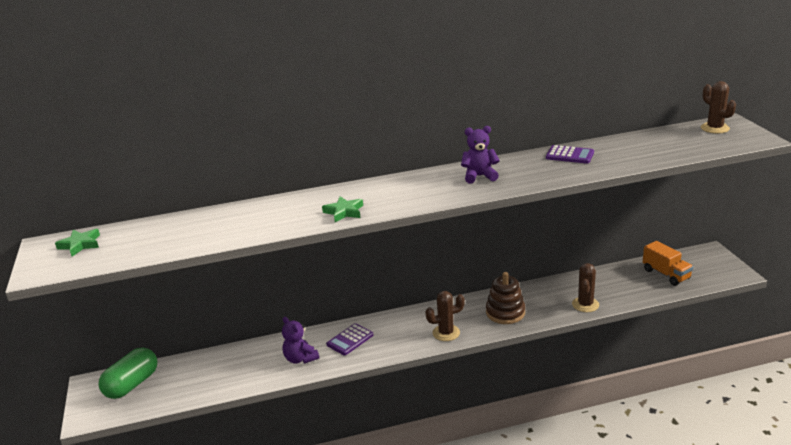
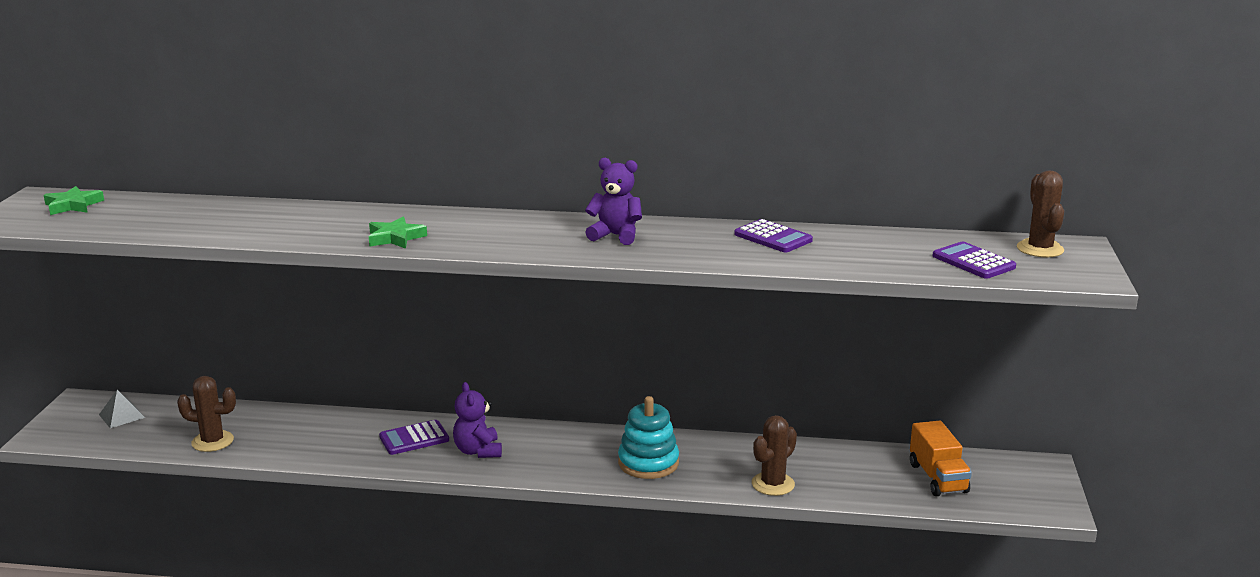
camera: 20 degrees right, 5 degrees down
green capsule [99,348,157,399] -> grey pyramid [99,390,145,428]
purple teddy bear [282,316,319,364] -> purple teddy bear moved to [453,382,502,458]
brown cactus [425,291,465,341] -> brown cactus moved to [177,376,236,452]
brown stacking toy [486,272,525,324] -> turquoise stacking toy [618,396,679,479]
none -> purple calculator [933,242,1016,279]

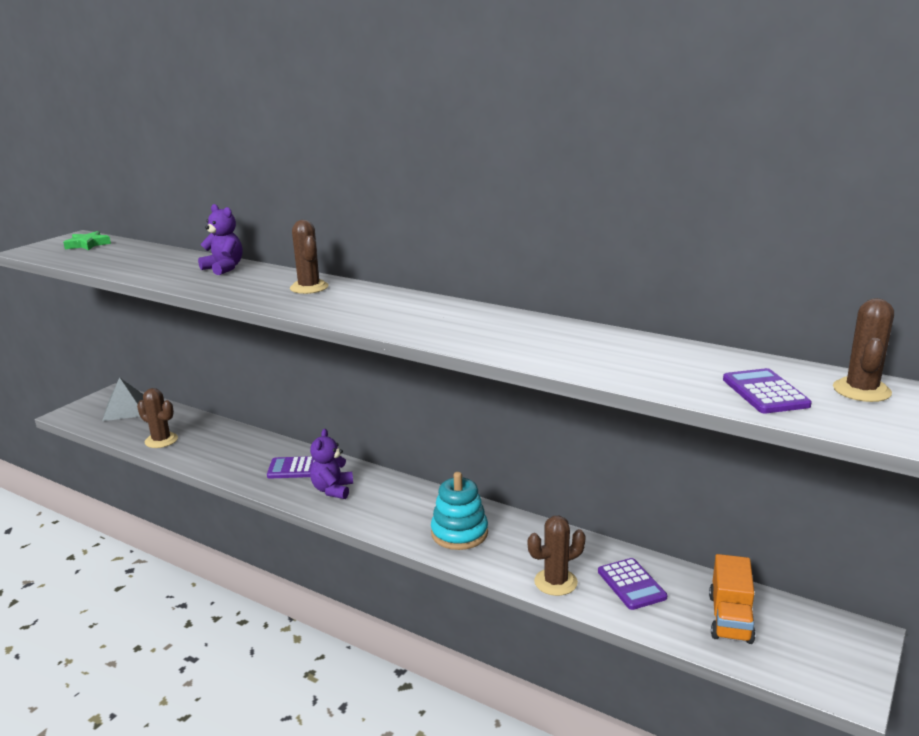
camera: 25 degrees right, 0 degrees up
grey pyramid [99,390,145,428] -> grey pyramid [102,377,144,421], size x1.55
green star [369,217,427,249] -> none
purple teddy bear [585,158,642,245] -> purple teddy bear moved to [198,204,242,275]
purple calculator [734,219,813,252] -> purple calculator moved to [598,558,667,610]
none -> brown cactus [290,220,328,294]

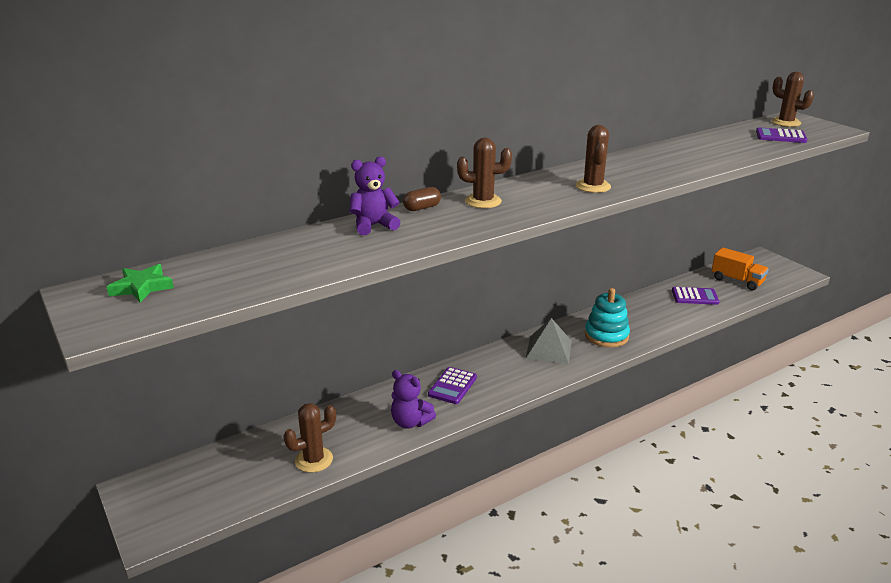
camera: 65 degrees left, 5 degrees up
grey pyramid [102,377,144,421] -> grey pyramid moved to [526,318,572,364]
purple teddy bear [310,429,353,499] -> purple teddy bear moved to [391,370,436,429]
brown cactus [528,516,586,596] -> brown cactus moved to [576,125,611,193]
none -> brown capsule [403,187,441,211]

